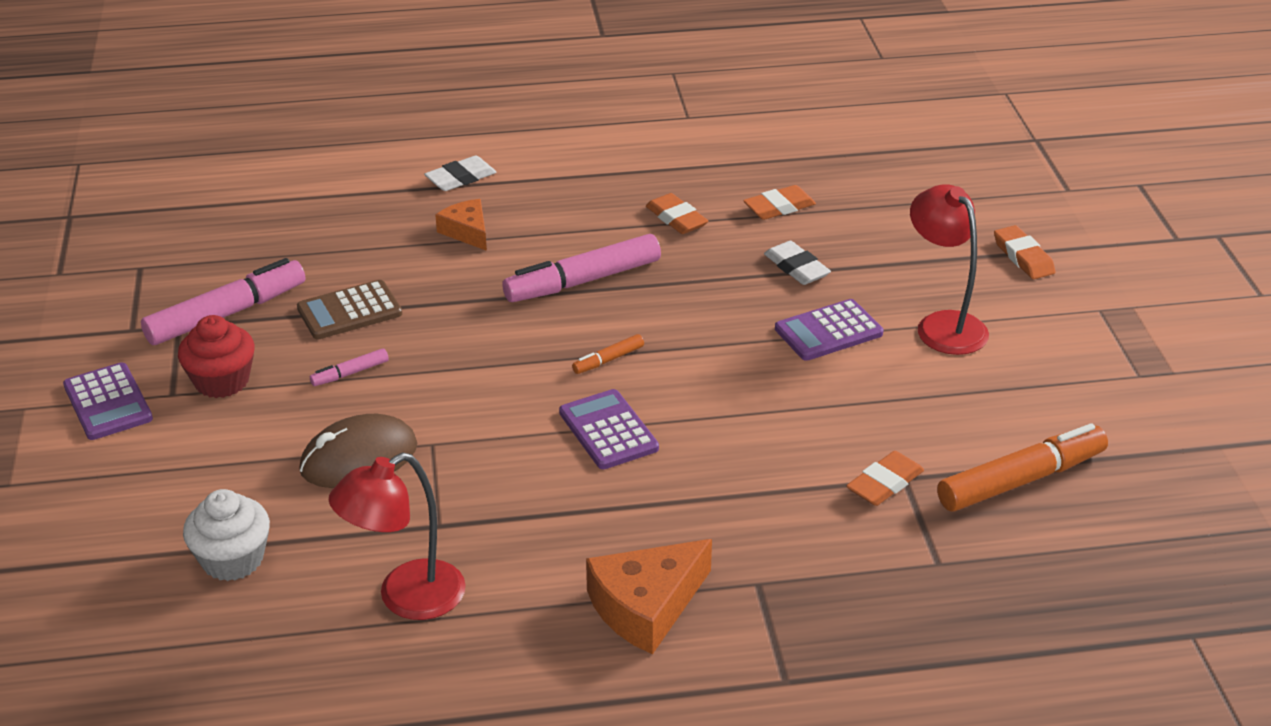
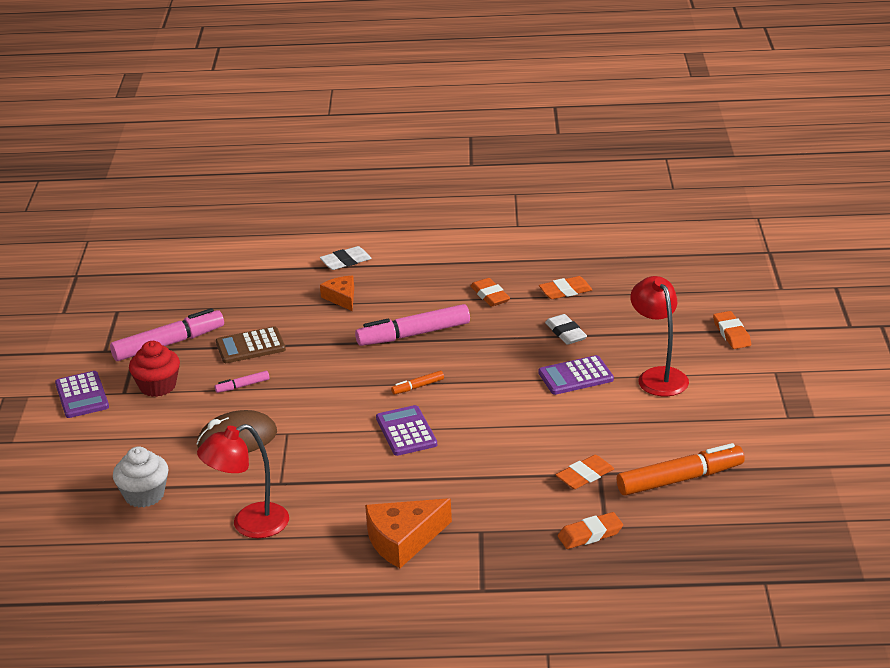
camera: 10 degrees right, 5 degrees down
none -> orange eraser [558,512,623,549]

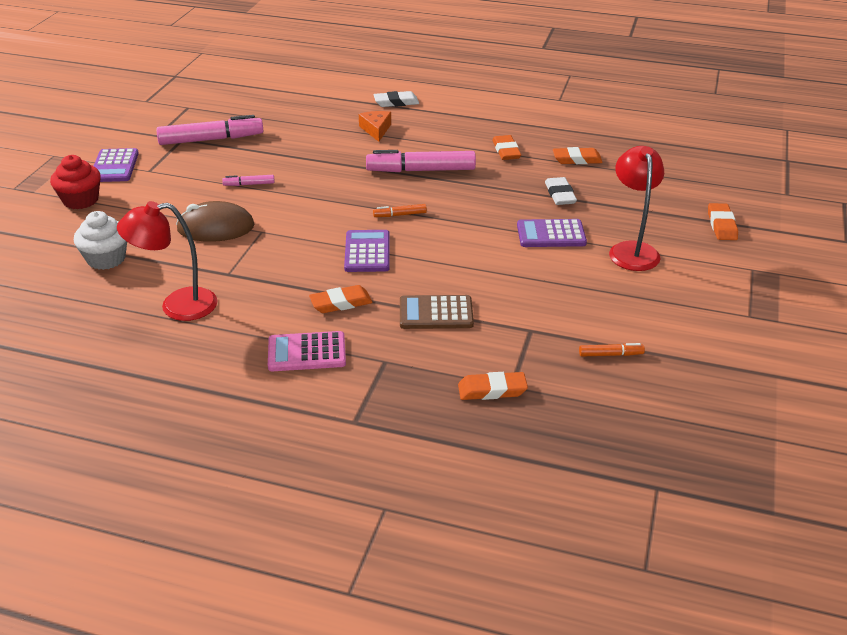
camera: 15 degrees right, 5 degrees up
red cupcake [129,341,180,397] -> red cupcake moved to [50,155,101,209]
brown calculator [216,326,286,363] -> brown calculator moved to [400,295,474,329]
orange cheese [365,498,452,568] -> pink calculator [268,331,346,371]
orange eraser [555,455,614,489] -> orange eraser moved to [309,285,373,313]
orange marker [617,443,745,496] -> orange marker [579,343,645,357], size x0.46

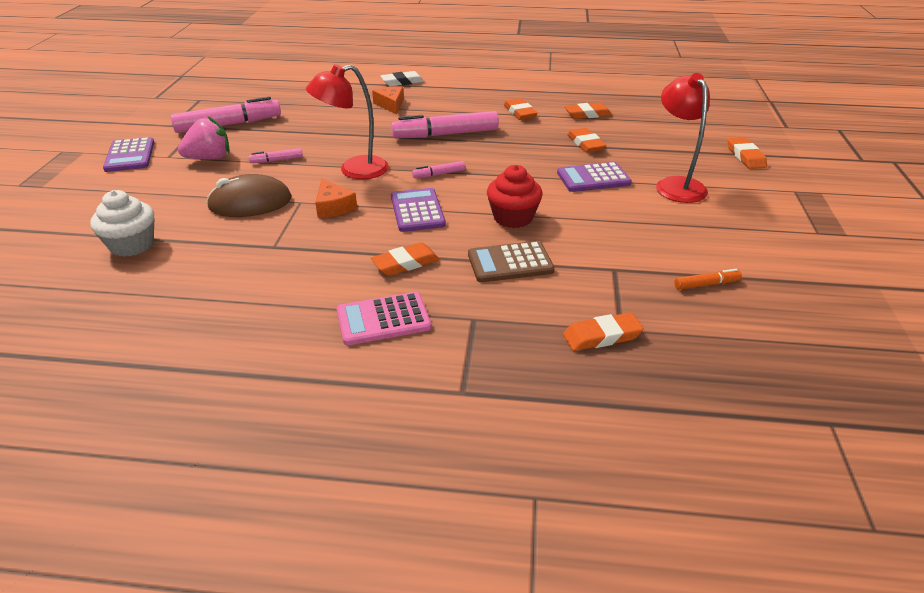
camera: 10 degrees left, 0 degrees up
red cupcake [50,155,101,209] -> red cupcake moved to [487,165,543,228]
red lamp [117,201,218,321] -> red lamp moved to [306,64,389,179]
orange marker [373,204,427,217] -> pink marker [412,161,465,178]
white eraser [545,177,577,205] -> orange eraser [567,128,607,153]
none -> pink strawberry [178,116,229,159]
none -> orange cheese [315,178,357,218]

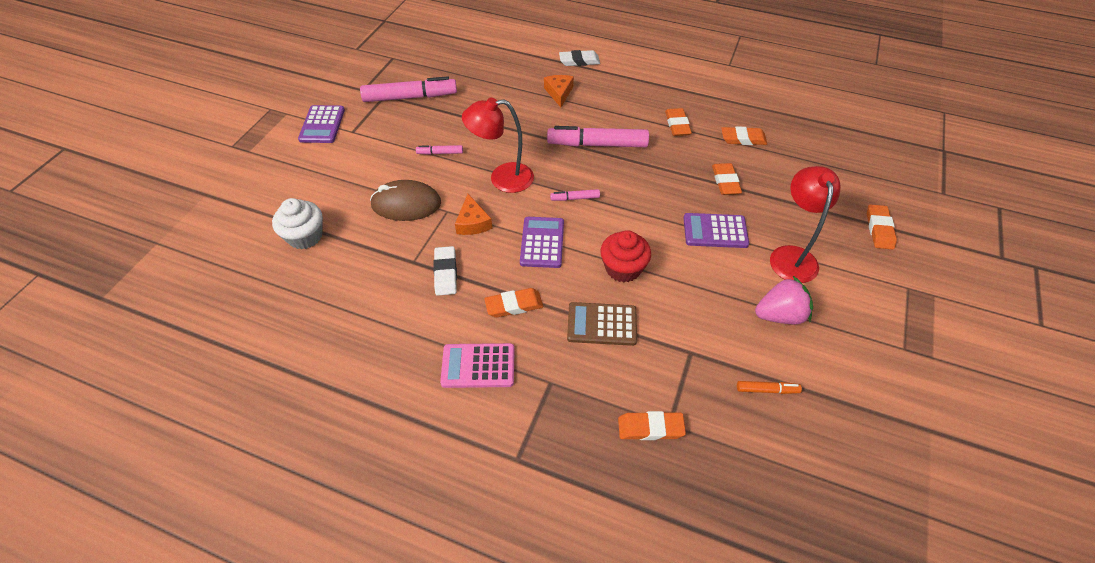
camera: 15 degrees right, 15 degrees up
pink strawberry [178,116,229,159] -> pink strawberry moved to [755,276,813,324]
none -> white eraser [433,246,457,296]

